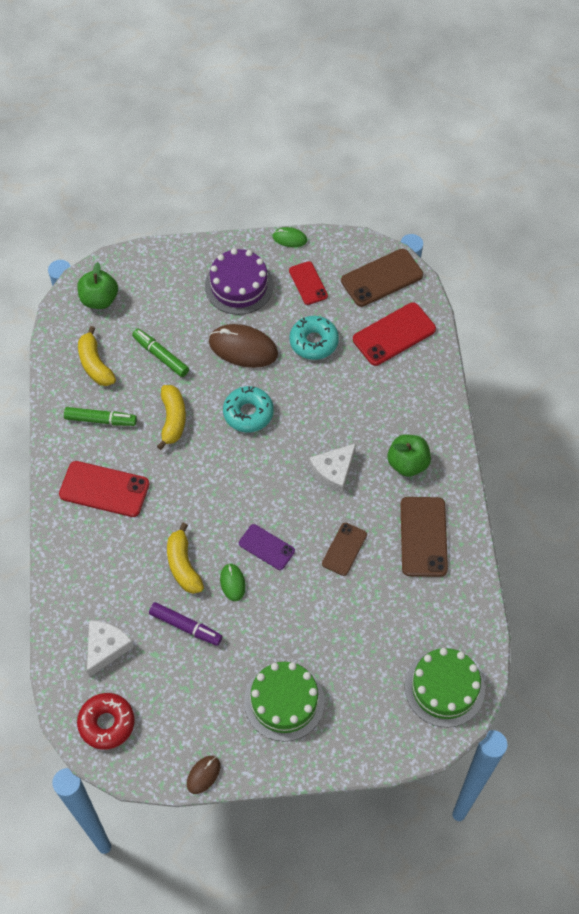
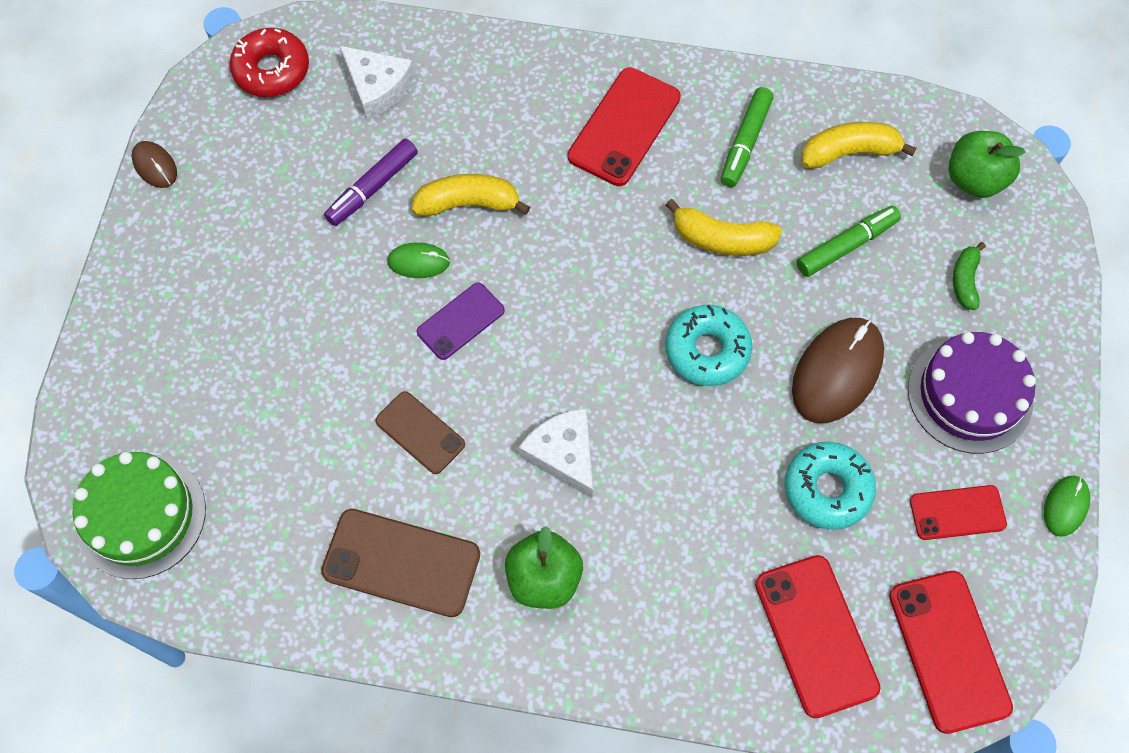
camera: 105 degrees right, 5 degrees up
green cake [244,662,325,741] -> none
brown phone [341,249,423,307] -> red phone [889,571,1013,734]
none -> green banana [953,242,986,310]

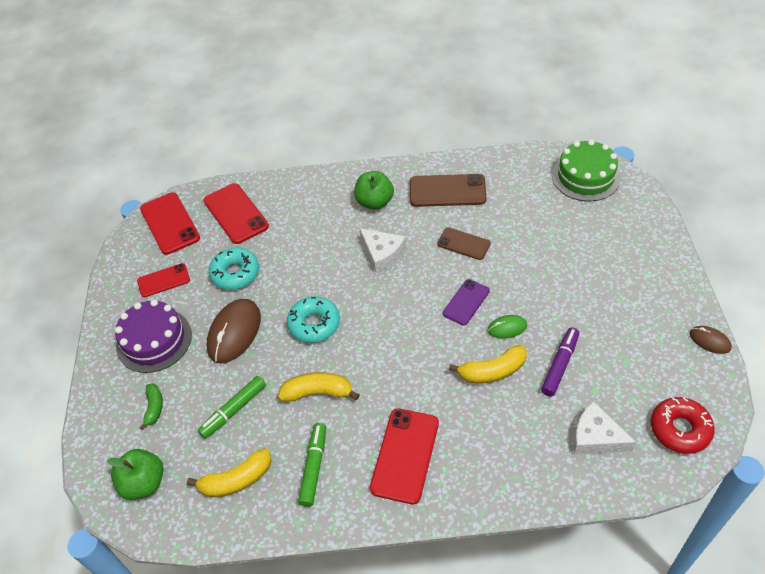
camera: 170 degrees right, 15 degrees down
green mouse [1044,476,1090,537] -> none

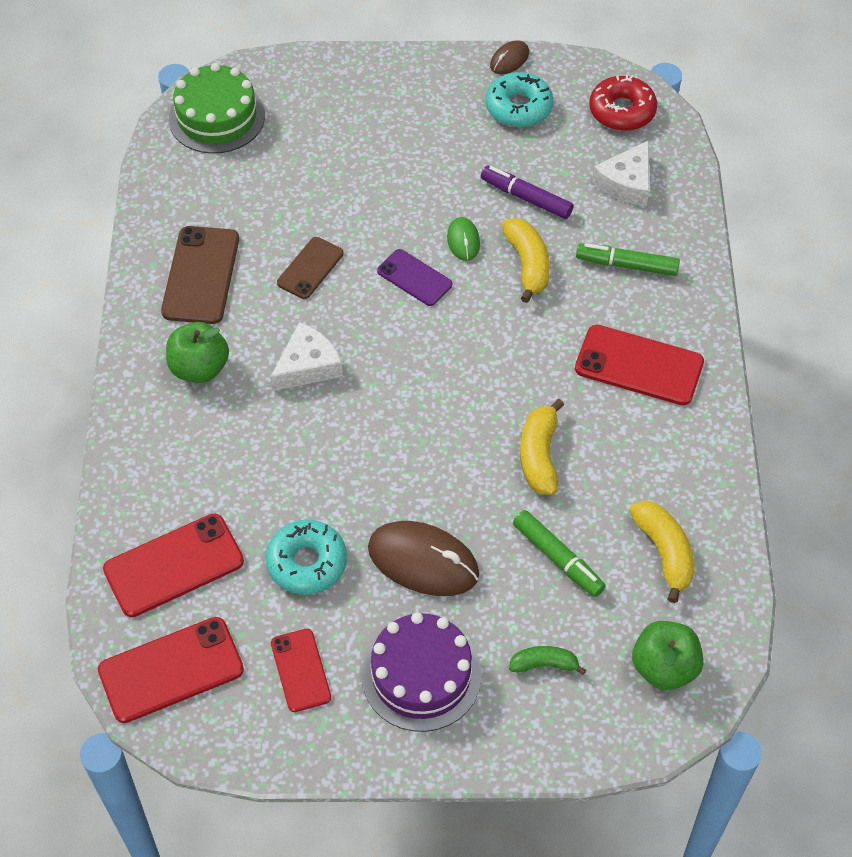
camera: 90 degrees left, 5 degrees up
turquoise donut [287,296,340,343] -> turquoise donut moved to [486,72,553,127]
green marker [298,423,326,507] -> green marker moved to [576,243,680,276]

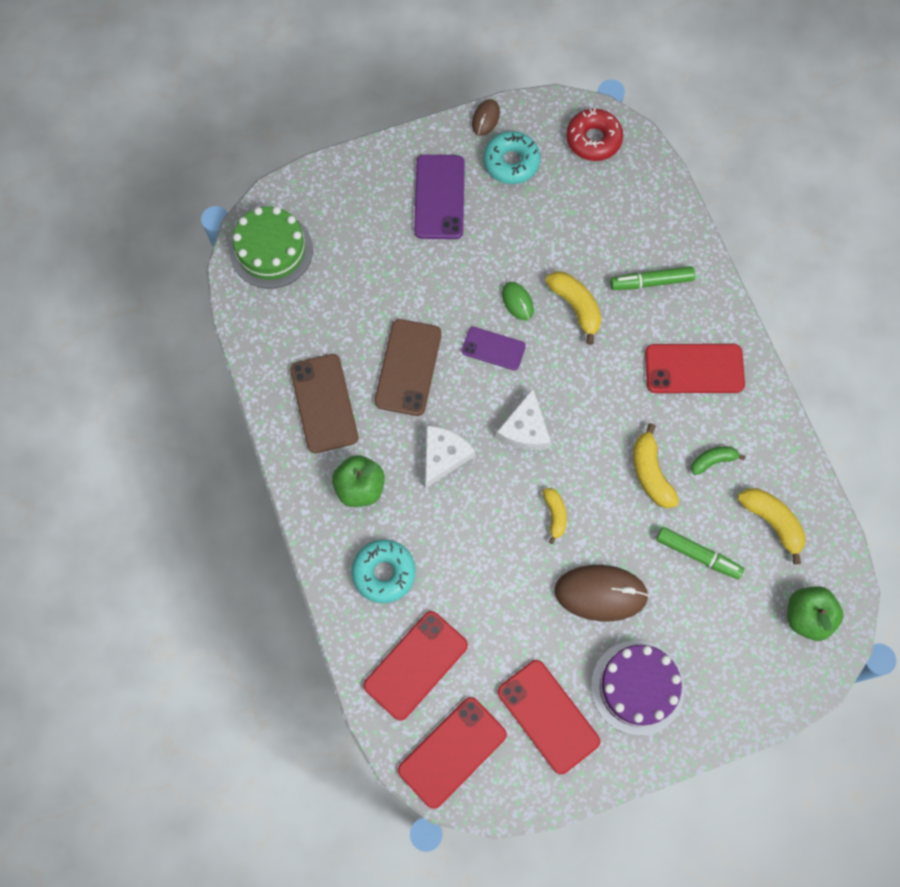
camera: 20 degrees left, 15 degrees up
turquoise donut [266,520,347,594] -> turquoise donut moved to [351,539,416,603]
red phone [271,629,331,712] -> red phone [497,660,600,774], size x1.61
brown phone [277,237,344,299] -> brown phone [374,319,442,416], size x1.61
purple marker [481,166,574,219] -> none
green banana [509,646,586,675] -> green banana moved to [691,446,746,475]
white cheese [592,140,649,206] -> white cheese moved to [496,389,551,450]
none -> purple phone [414,155,465,239]
none -> yellow banana [543,488,567,544]

